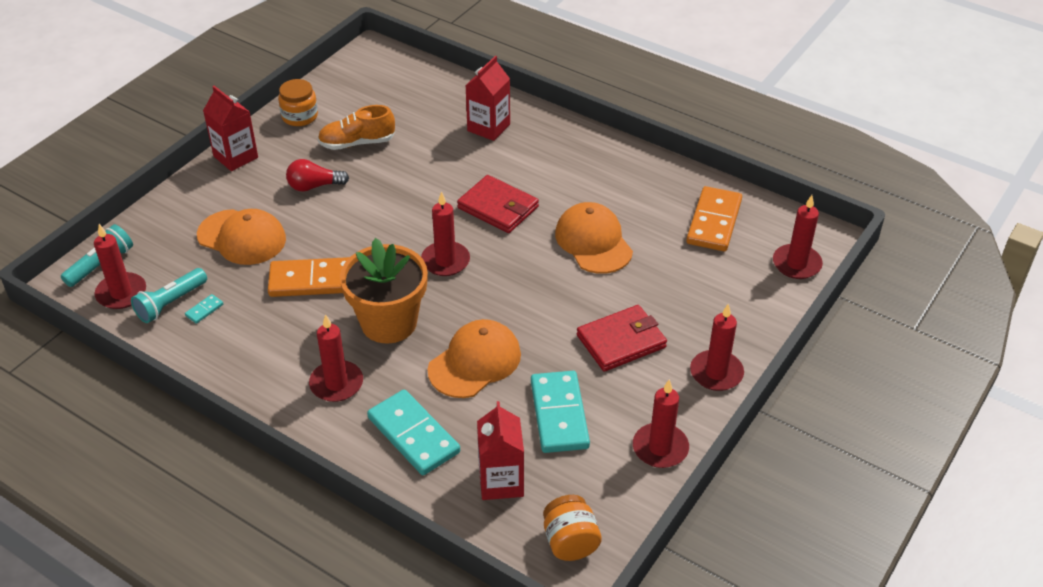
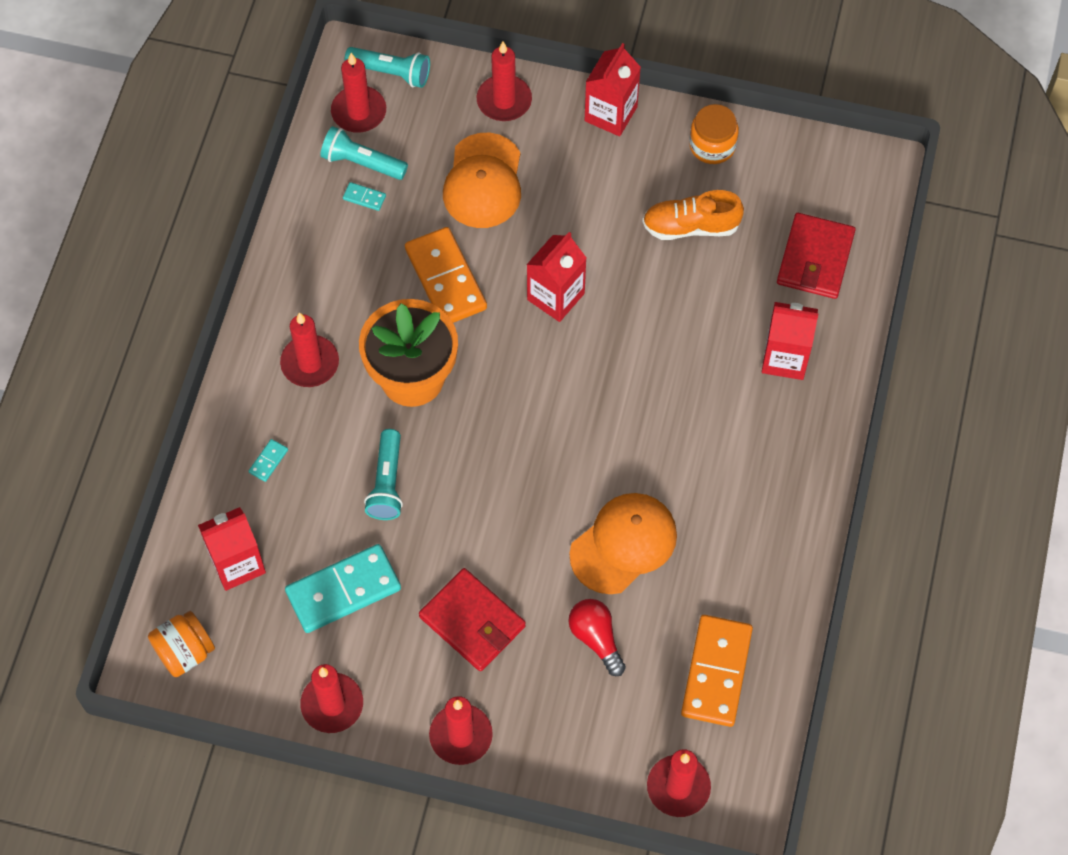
camera: 70 degrees right, 20 degrees up
red light bulb [286,159,349,192] -> red light bulb moved to [568,599,626,676]
orange shoe [318,105,395,150] -> orange shoe turned 60 degrees counterclockwise [642,190,744,240]
turquoise domino [367,390,460,475] -> turquoise domino [249,439,288,482], size x0.41
red candle [421,191,470,276] -> red candle moved to [477,42,532,121]
orange cap [427,319,521,398] -> turquoise flashlight [364,429,403,520]
red wallet [457,175,539,233] -> red wallet moved to [777,213,856,299]
orange domino [686,186,742,251] -> orange domino turned 75 degrees counterclockwise [681,615,753,727]
none -> red carton [527,232,586,322]

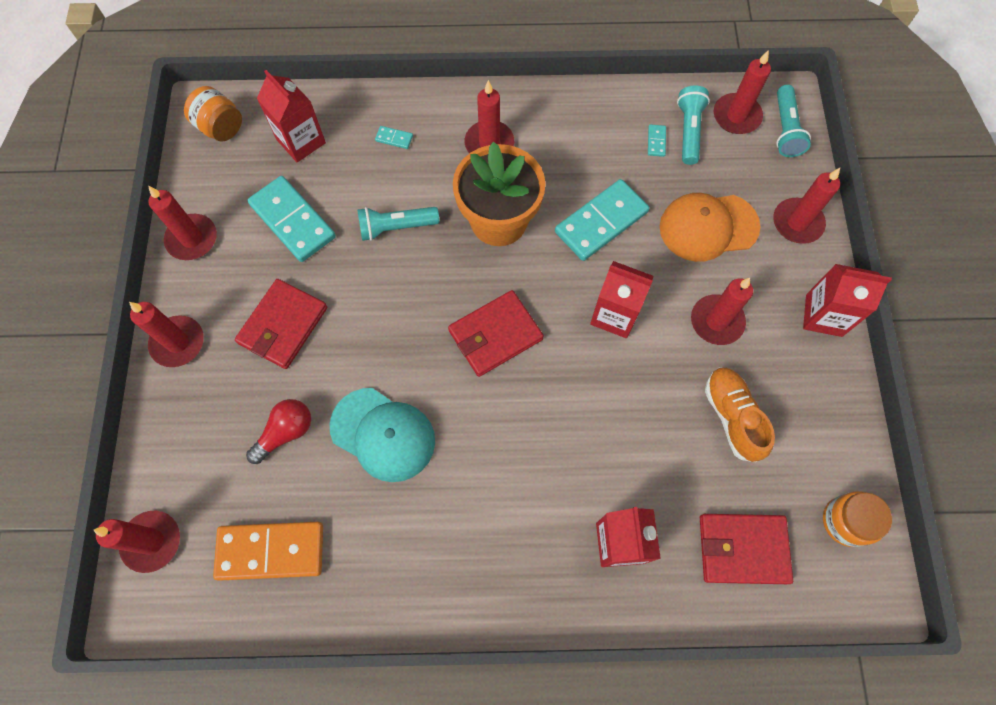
camera: 75 degrees right, 5 degrees up
orange domino [405,227,487,323] -> turquoise domino [555,179,649,261]
orange cap [570,493,677,594] -> turquoise cap [330,388,435,482]
orange jar [689,104,739,164] -> orange jar moved to [823,491,892,547]
none -> red wallet [448,290,544,377]
none -> red candle [691,278,753,345]

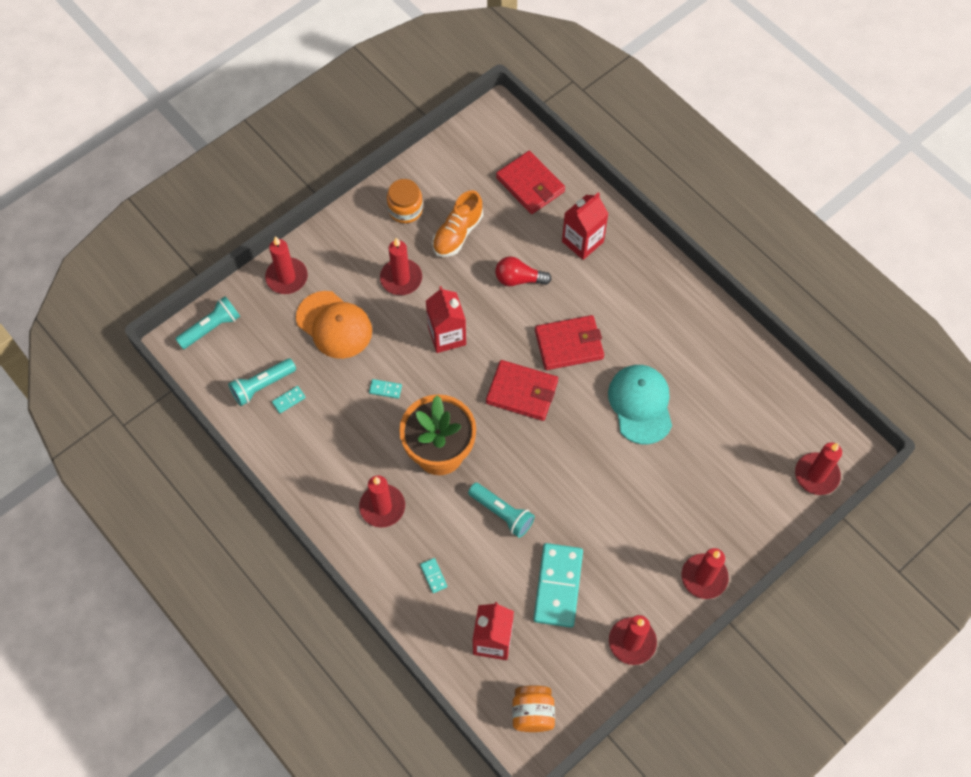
camera: 130 degrees left, 5 degrees down
orange domino [213,522,323,581] -> none
red wallet [235,279,327,369] -> red wallet moved to [535,315,604,370]
red light bulb [246,399,311,464] -> red light bulb moved to [495,256,552,286]
turquoise domino [555,179,649,261] -> turquoise domino [369,379,402,399], size x0.41
red candle [714,50,771,134] -> none
red carton [803,264,892,337] -> none
orange jar [823,491,892,547] -> orange jar moved to [387,179,423,223]

